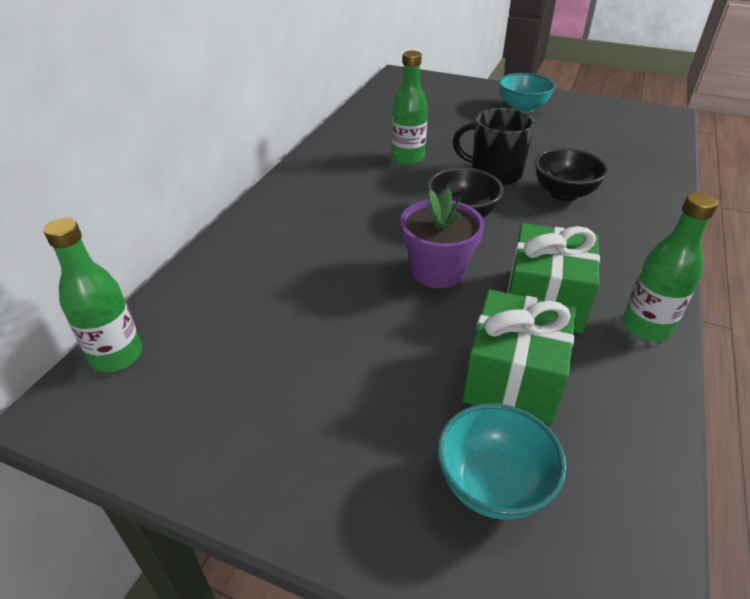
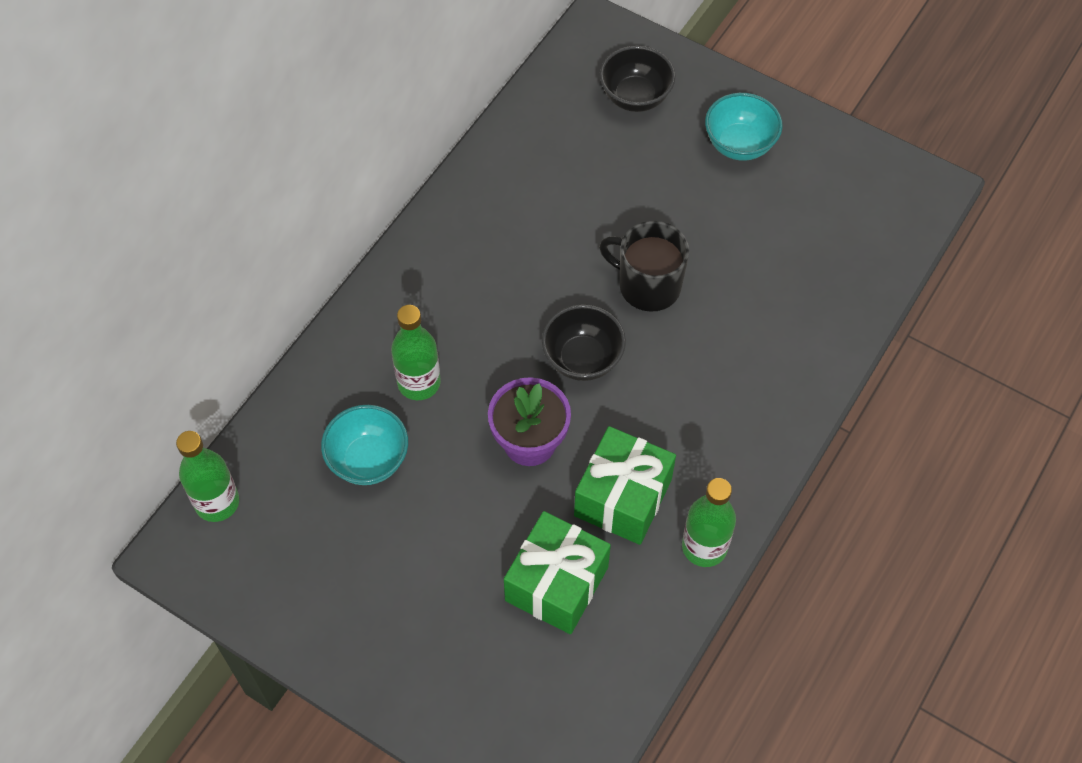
camera: 10 degrees right, 20 degrees up
green bottle [392,51,428,165] -> green bottle moved to [391,305,441,400]
turquoise bowl [437,403,567,520] -> turquoise bowl moved to [321,405,408,485]
black bowl [535,148,609,201] -> black bowl moved to [600,46,676,112]

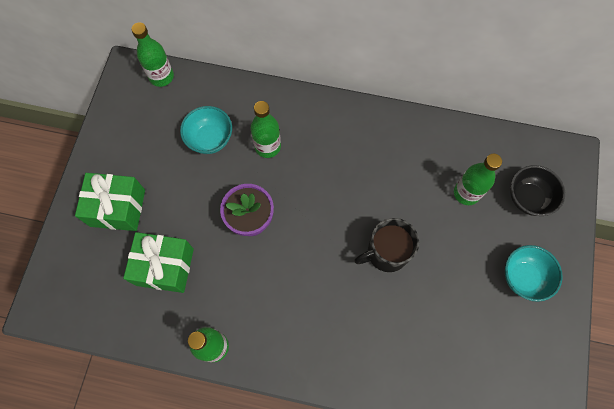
camera: 70 degrees right, 10 degrees up
black bowl [542,304,626,381] -> none
green gift [574,426,676,545] -> green gift moved to [75,173,145,231]
black mug [599,221,689,312] -> black mug turned 120 degrees counterclockwise [354,218,419,272]
none -> green bottle [454,154,502,205]

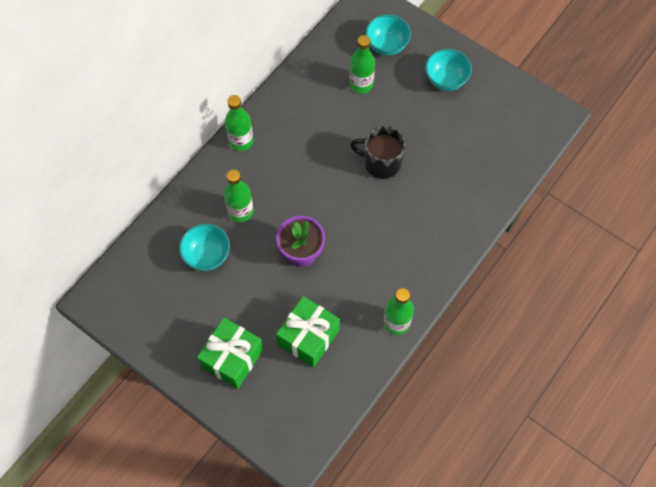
camera: 65 degrees left, 5 degrees down
green bottle [132,22,174,87] -> green bottle moved to [225,95,253,151]
black mug [354,218,419,272] -> black mug turned 105 degrees clockwise [350,126,406,179]
black bowl [510,165,565,216] -> turquoise bowl [366,15,411,56]

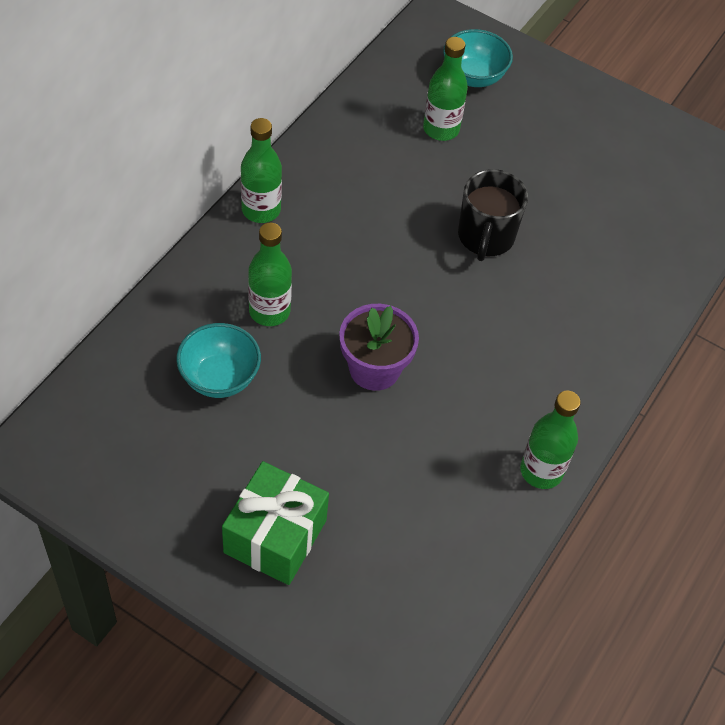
camera: 10 degrees left, 10 degrees down
green gift [276,296,340,368] -> none
black mug [350,126,406,179] -> black mug turned 90 degrees counterclockwise [458,169,528,261]
turquoise bowl [425,49,472,91] -> none

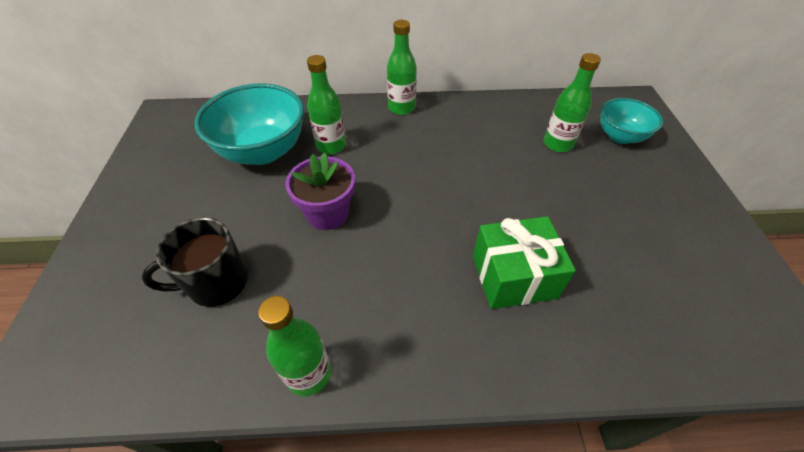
camera: 60 degrees right, 5 degrees down
turquoise bowl [176,323,261,398] -> turquoise bowl [195,83,304,165], size x1.68
green gift [222,461,329,585] -> green gift moved to [473,216,576,309]
black mug [458,169,528,261] -> black mug moved to [142,218,248,307]

